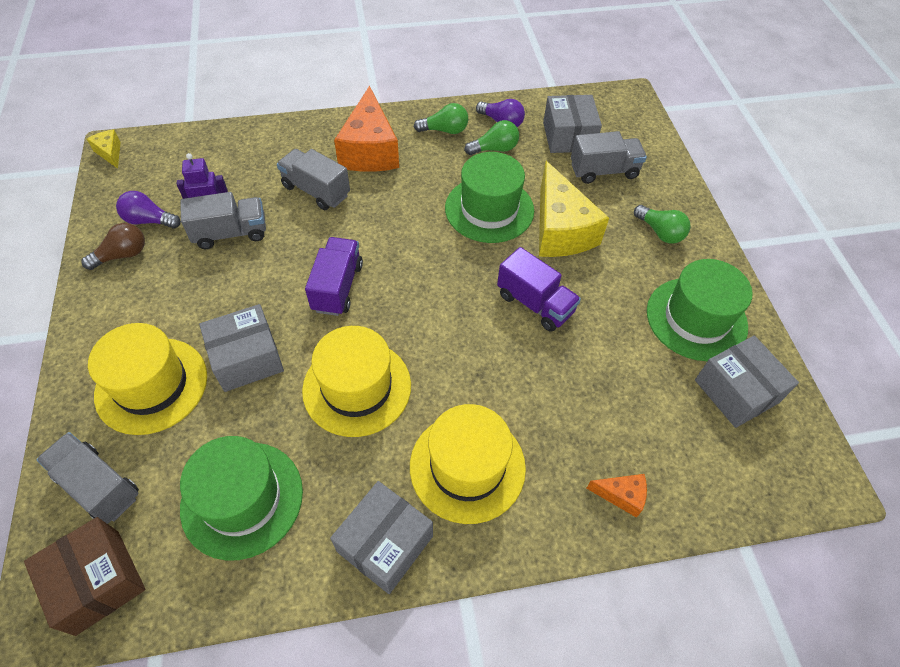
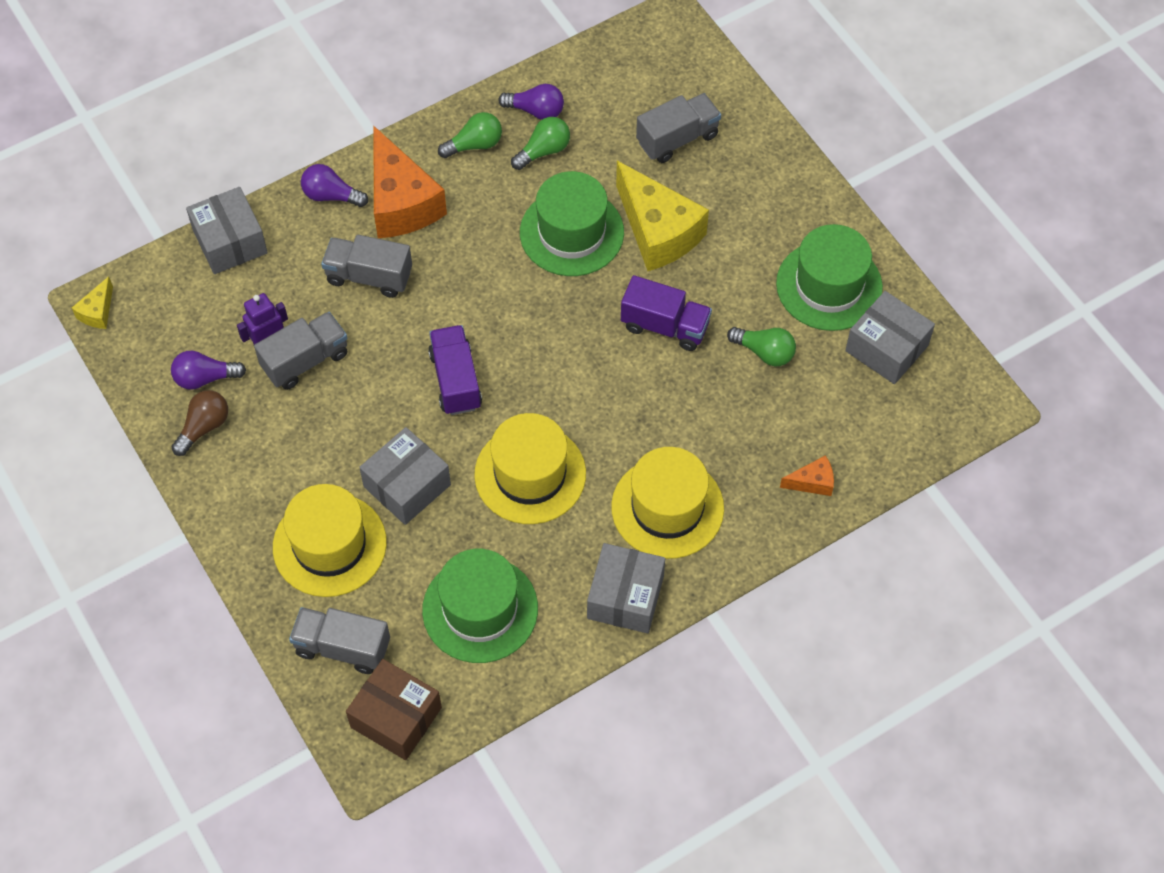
camera: 20 degrees left, 5 degrees up
yellow cheese [87,130,121,169] -> yellow cheese turned 105 degrees counterclockwise [72,277,113,329]
grey box [543,95,602,153] -> grey box moved to [186,187,268,274]
green light bulb [634,205,691,244] -> green light bulb moved to [727,327,796,366]
none -> purple light bulb [301,164,368,207]

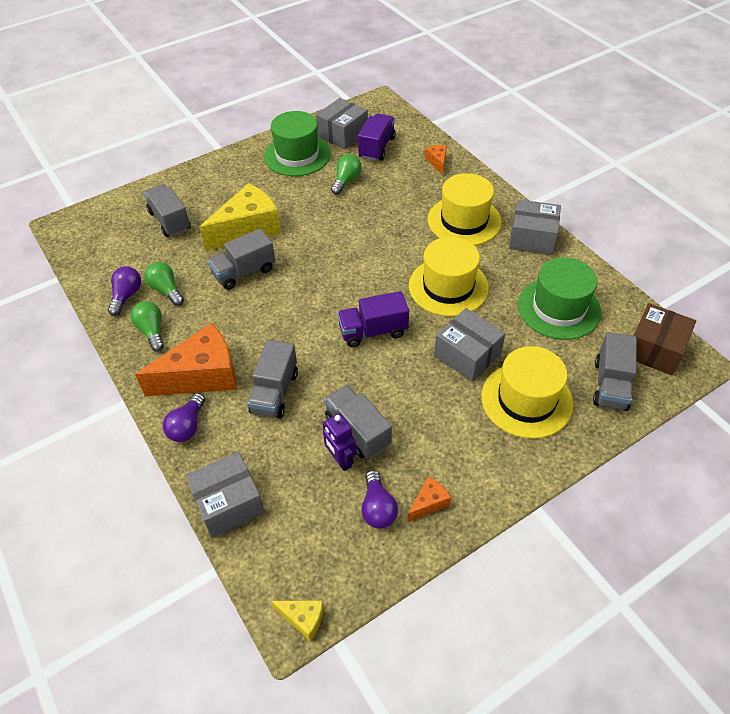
camera: 90 degrees left, 10 degrees down
brown light bulb [171,390,228,456] -> orange cheese [407,476,451,522]
green hat [520,171,624,276] -> grey truck [207,228,275,290]
purple truck [621,275,712,351] -> purple truck moved to [358,113,396,161]

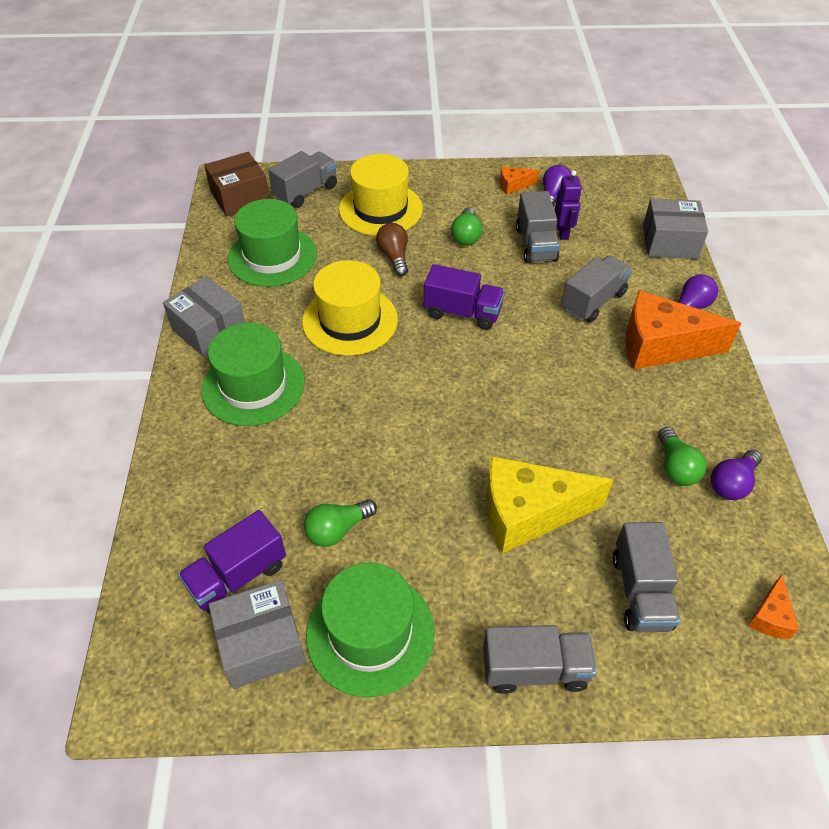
camera: 150 degrees left, 0 degrees up
green light bulb [131,301,164,352] -> green light bulb moved to [451,207,483,246]
grey truck [207,228,275,290] -> grey truck moved to [483,625,597,694]
yellow cheese [271,600,324,641] -> none
orange cheese [425,145,447,175] -> orange cheese moved to [748,574,799,639]
yellow hat [428,173,502,245] -> green hat [201,323,305,426]
grey box [434,308,505,382] -> brown light bulb [376,223,408,276]

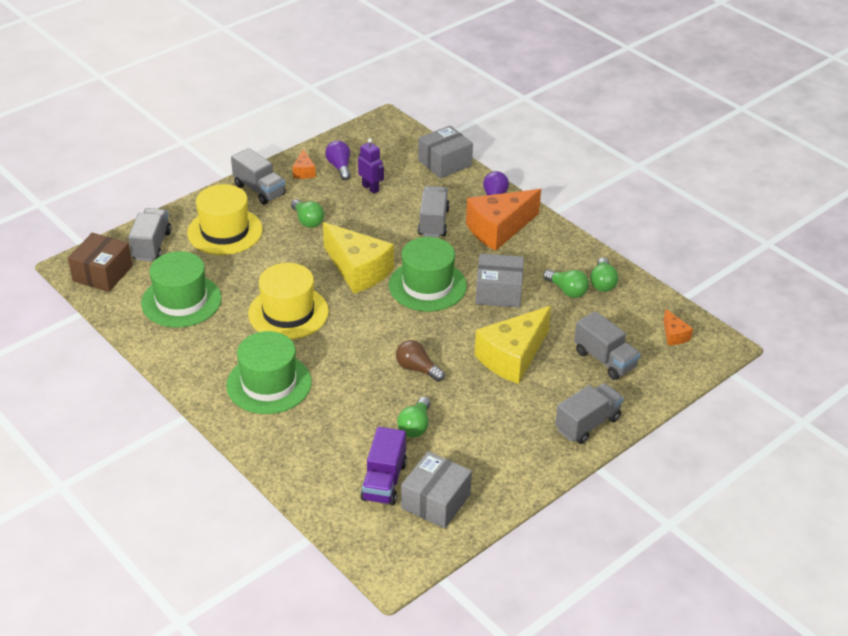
camera: 40 degrees left, 10 degrees down
grey box [163,276,245,357] -> grey box moved to [476,254,524,308]
green hat [306,563,435,697] -> green hat moved to [389,237,467,311]
brown light bulb [376,223,408,276] -> brown light bulb moved to [396,340,445,382]
purple truck [424,264,505,330] -> yellow cheese [323,222,394,293]
orange cheese [500,167,539,195] -> orange cheese turned 45 degrees counterclockwise [292,149,316,179]
grey truck [516,191,560,263] -> grey truck moved to [231,148,286,205]
purple light bulb [710,450,762,500] -> green light bulb [590,257,618,292]

